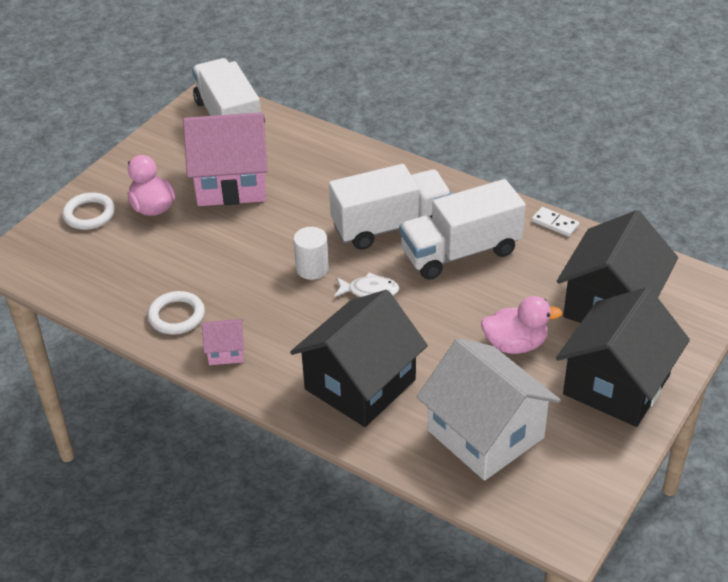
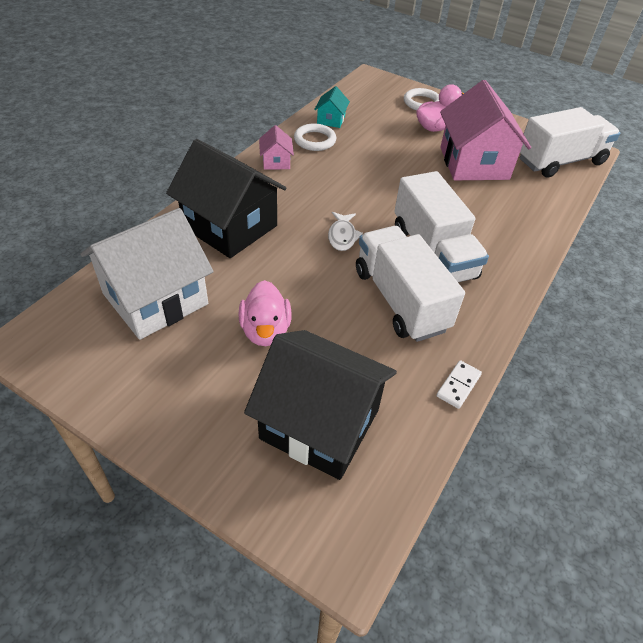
camera: 85 degrees right, 5 degrees up
white cylinder [293,227,329,280] -> none
black house [556,287,690,427] -> none
none -> turquoise house [314,86,350,128]

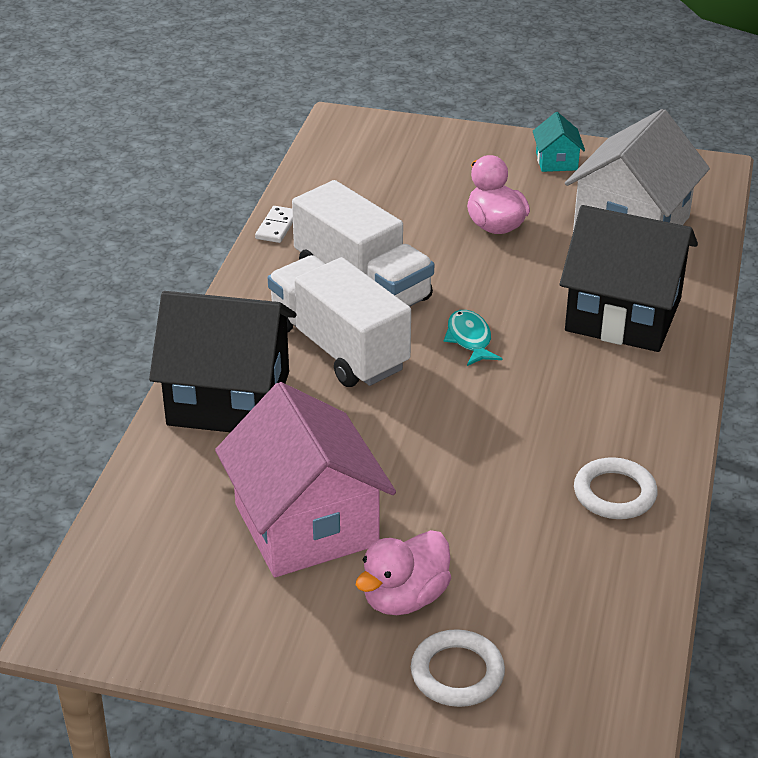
camera: 165 degrees right, 10 degrees down
black house [244,330,397,480] -> black house moved to [149,291,296,432]
pink house [259,125,294,170] -> none
turquoise house [314,86,350,128] -> turquoise house moved to [533,112,585,172]
white fish [328,212,363,251] -> turquoise fish [444,310,502,366]
white truck [520,107,620,178] -> none

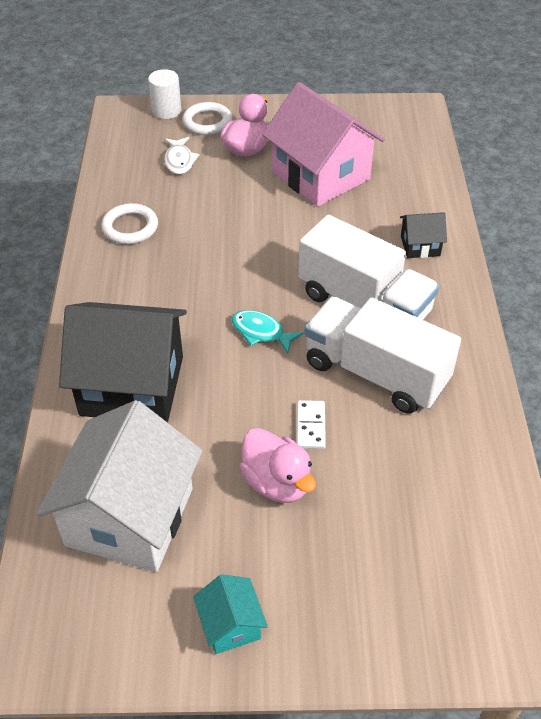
camera: 165 degrees right, 10 degrees up
black house [149,291,296,432] -> black house [400,212,447,258], size x0.44
white domino [255,206,293,243] -> white domino moved to [297,400,326,449]
turquoise fish [444,310,502,366] -> turquoise fish turned 150 degrees clockwise [232,310,303,354]
none -> white cylinder [148,69,181,119]
none -> white fish [164,137,199,174]

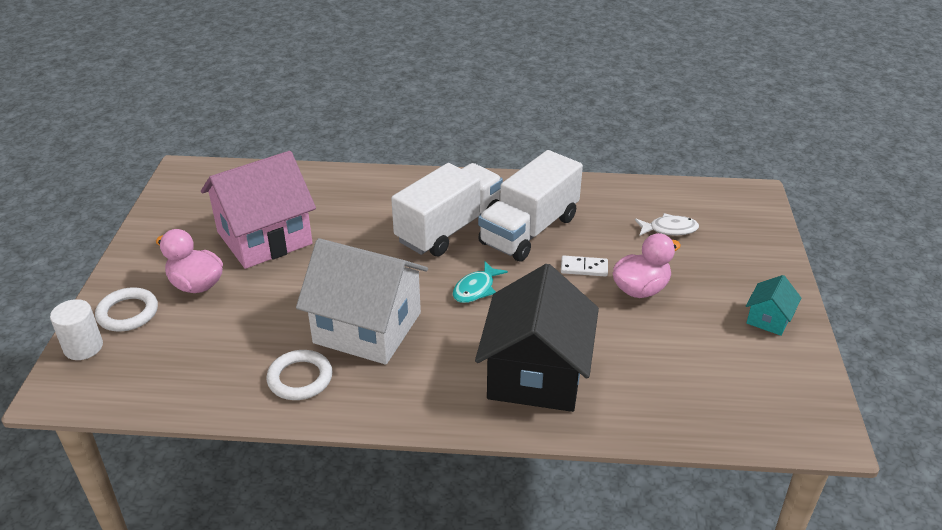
camera: 85 degrees left, 10 degrees down
white house [36,400,203,572] -> white house moved to [296,238,428,365]
white fish [164,137,199,174] -> white fish moved to [635,213,699,236]
turquoise house [193,574,268,654] -> turquoise house turned 45 degrees counterclockwise [746,275,801,336]
black house [400,212,447,258] -> none

